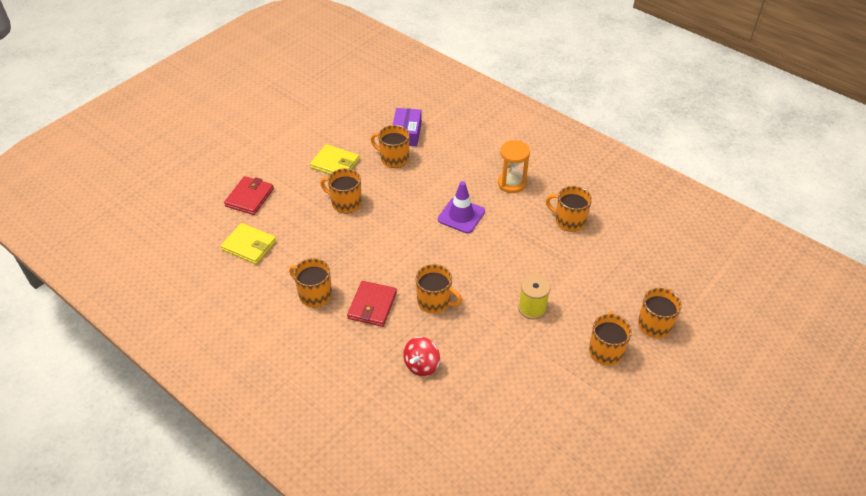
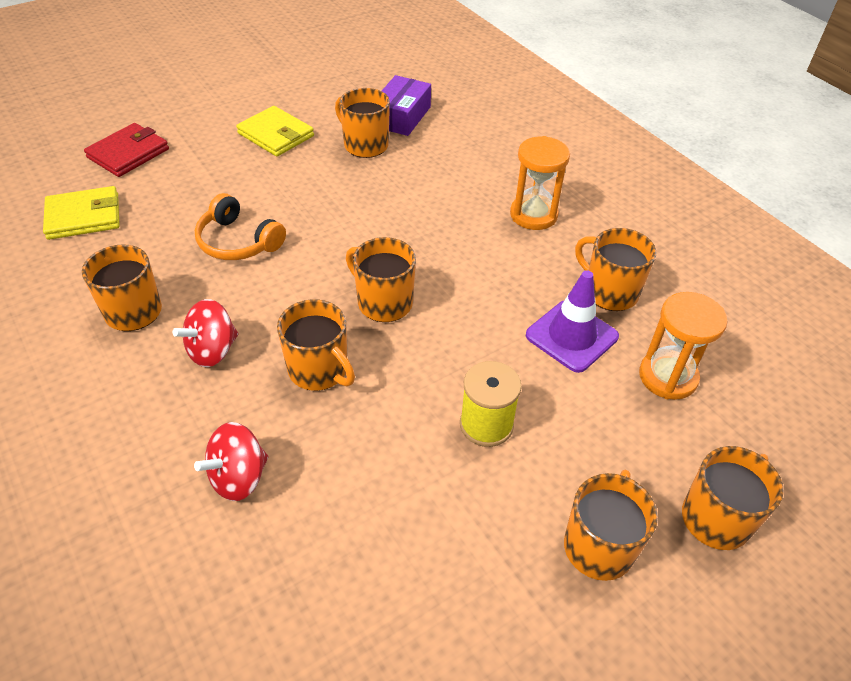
camera: 15 degrees right, 0 degrees up
yellow wallet [221,223,276,264] -> yellow wallet turned 60 degrees counterclockwise [43,186,120,240]
orange mug [320,168,362,213] -> orange mug moved to [346,237,416,322]
red wallet [347,281,397,327] -> red spinning top [173,299,239,367]
purple traffic cone [438,181,485,233] -> purple traffic cone moved to [526,270,619,373]
none -> orange headphones [195,193,286,260]
none -> orange hourglass [639,292,727,400]

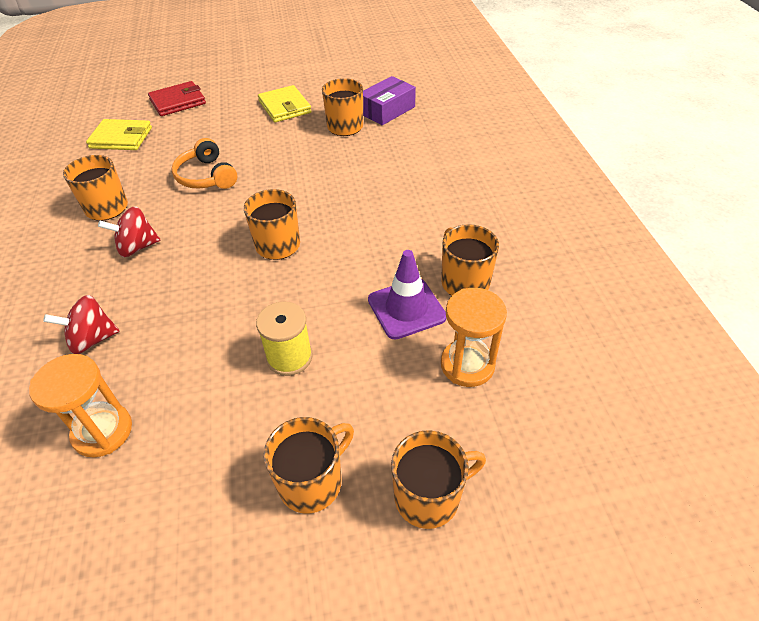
camera: 25 degrees right, 0 degrees up
orange mug [277,299,355,391] -> none
orange hourglass [510,136,570,230] -> orange hourglass moved to [29,354,132,458]

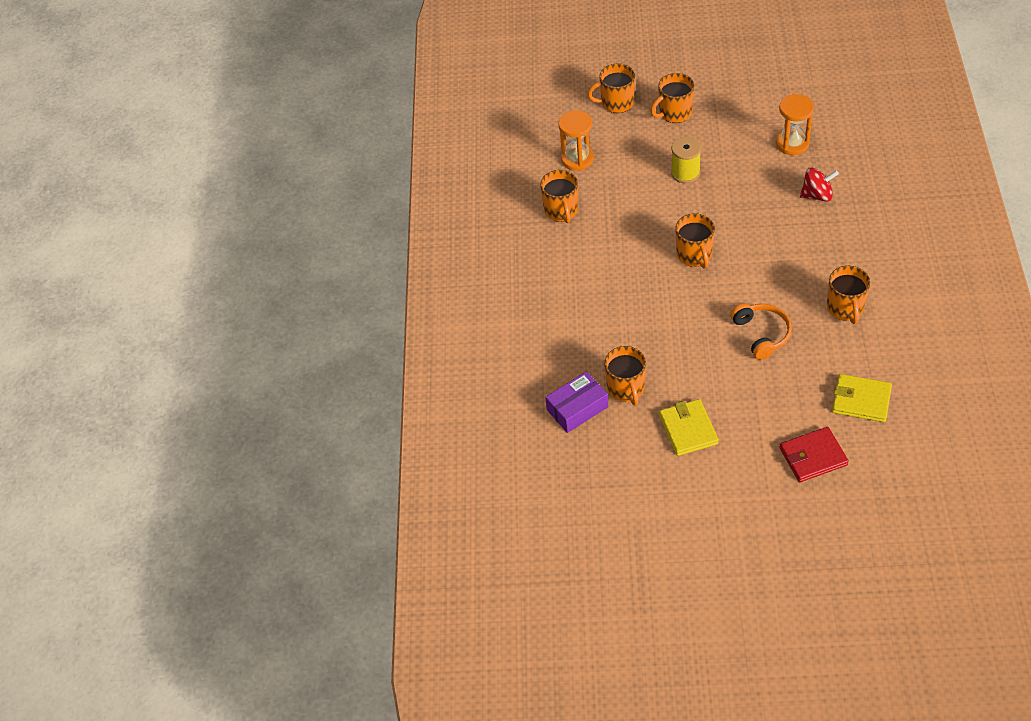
camera: 165 degrees left, 5 degrees up
red spinning top [98,206,160,257] -> none
purple traffic cone [368,250,446,340] -> none

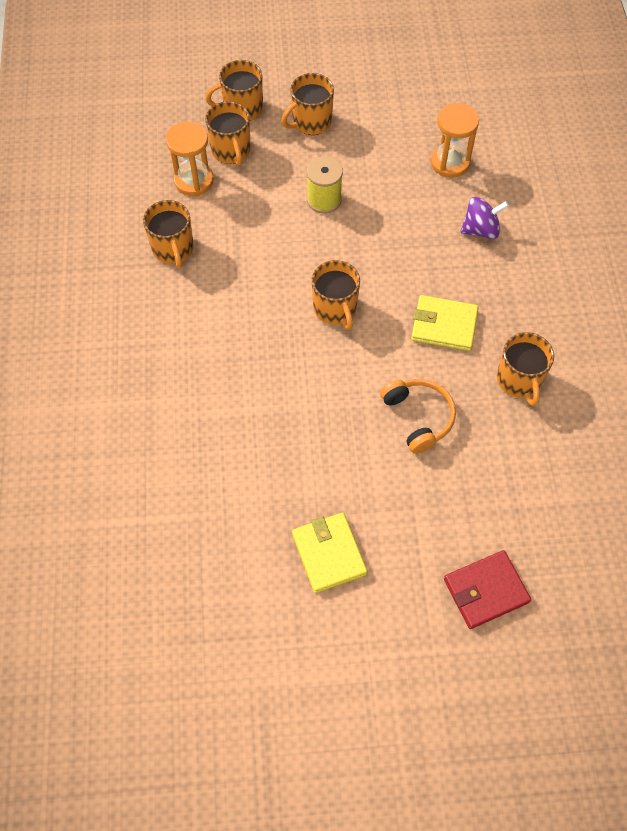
camera: 10 degrees left, 10 degrees up
purple box [545,371,608,433] -> none
orange mug [604,346,646,406] -> orange mug moved to [205,101,250,166]
red spinning top [800,168,839,202] -> purple spinning top [461,197,509,239]
yellow wallet [832,374,892,422] -> yellow wallet moved to [411,295,479,351]

